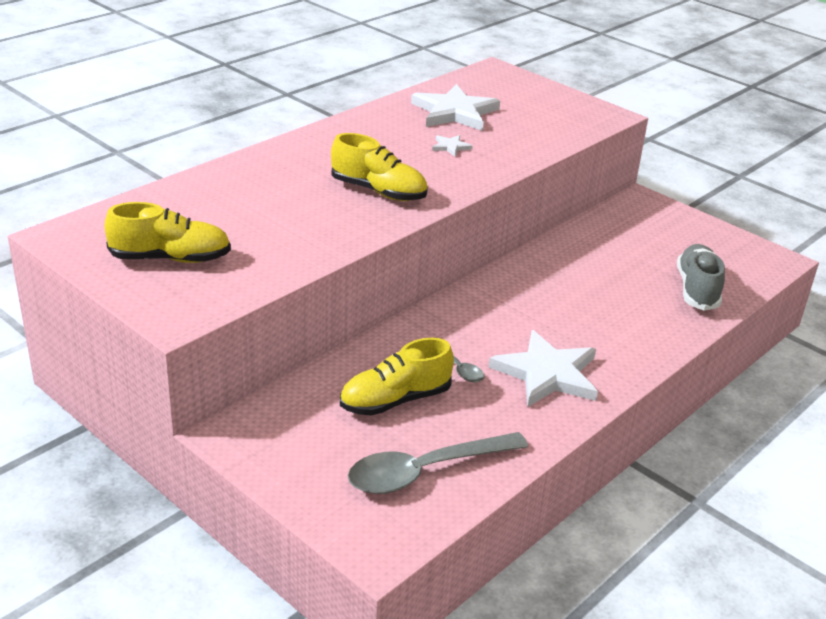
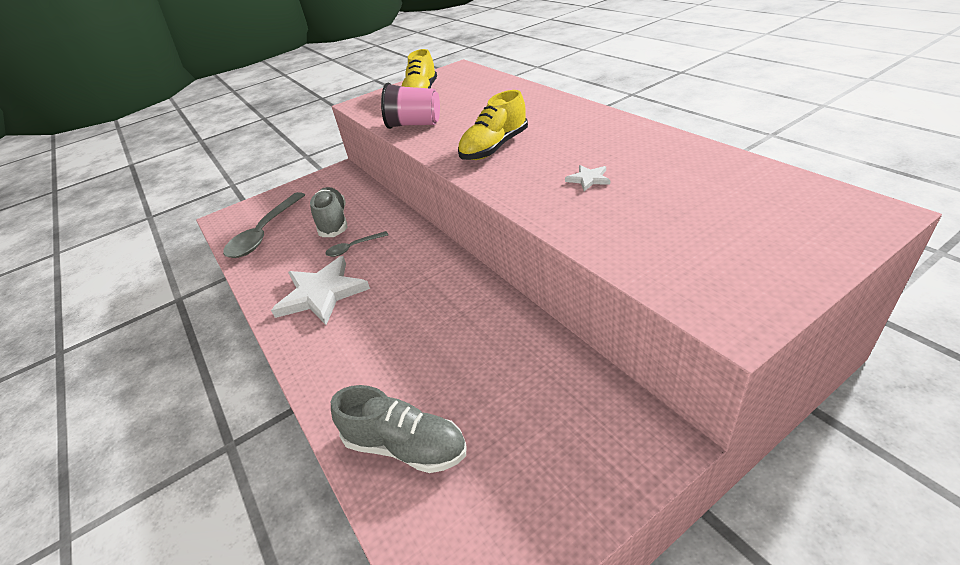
camera: 110 degrees right, 5 degrees up
yellow shoe [340,338,454,416] -> grey shoe [310,187,347,237]
grey spoon [348,432,529,494] -> grey spoon turned 150 degrees counterclockwise [223,192,305,258]
white star [411,84,500,131] -> none
none -> pink cup [381,83,440,129]

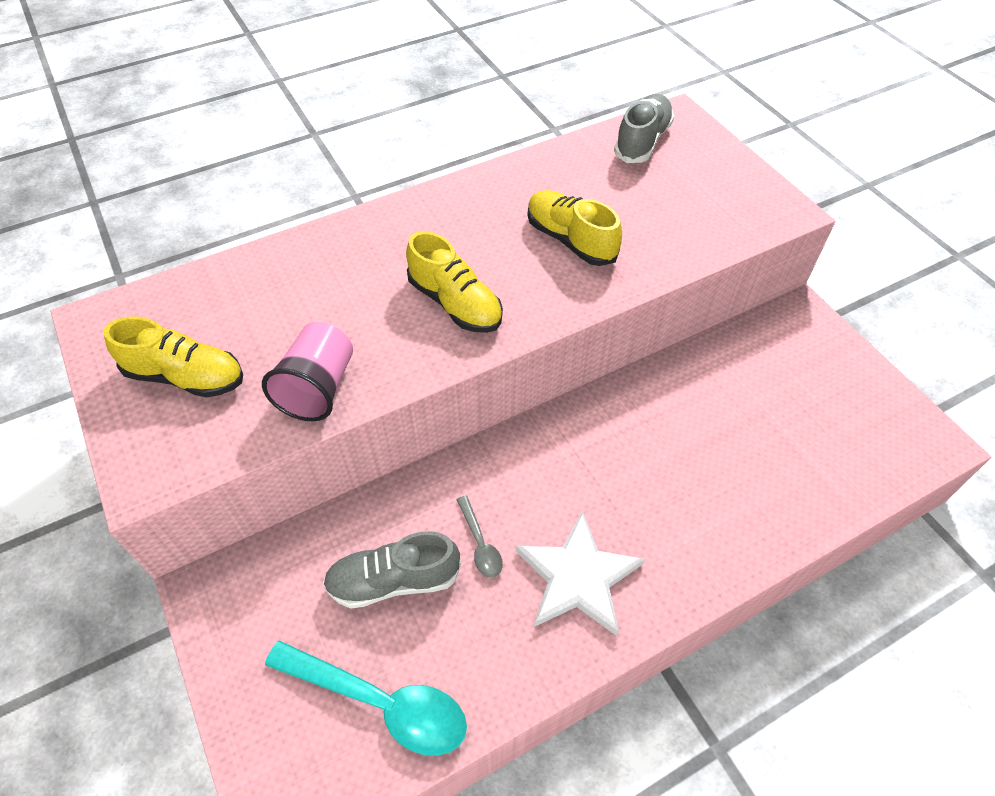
camera: 90 degrees left, 15 degrees up
grey spoon [223,192,305,258] -> turquoise spoon [265,641,467,756]
grey shoe [331,385,466,473] -> grey shoe moved to [614,94,674,163]
white star [565,165,610,191] -> yellow shoe [527,190,622,266]

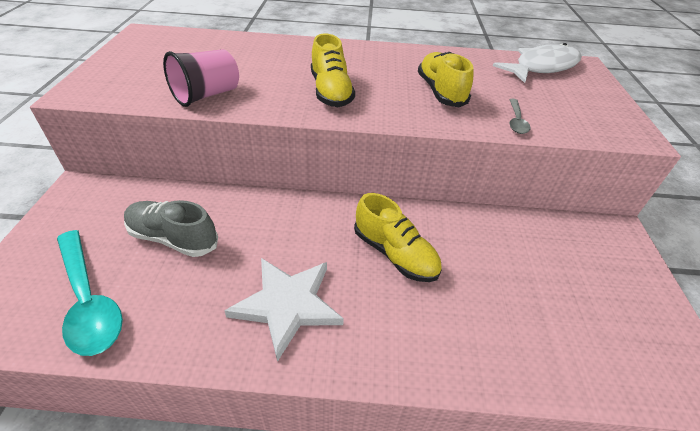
camera: 30 degrees right, 10 degrees down
yellow shoe [104,316,243,397] -> yellow shoe moved to [354,193,442,282]
grey spoon [456,496,503,578] -> grey spoon moved to [509,99,530,134]
grey shoe [614,94,674,163] -> white fish [493,43,582,83]

